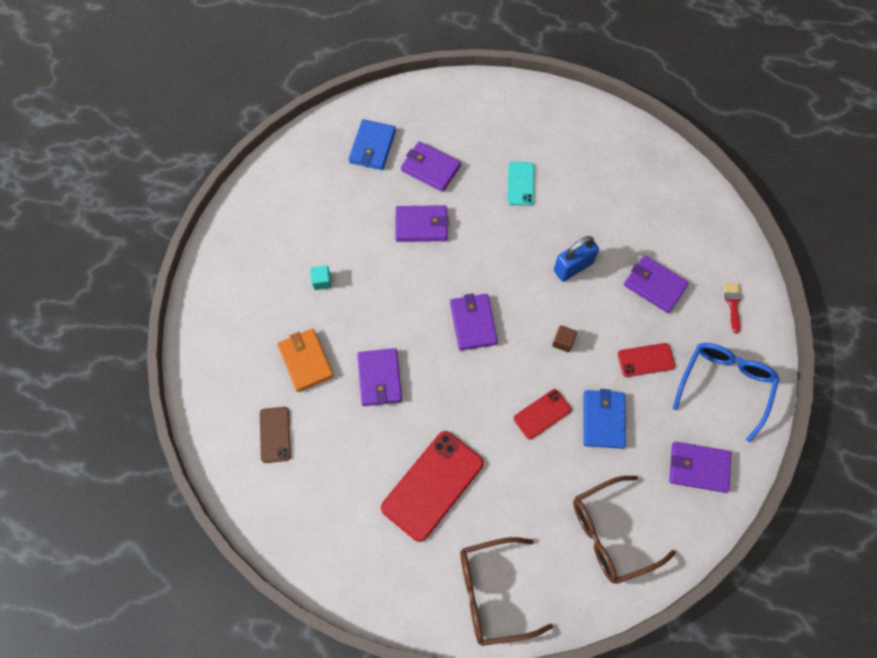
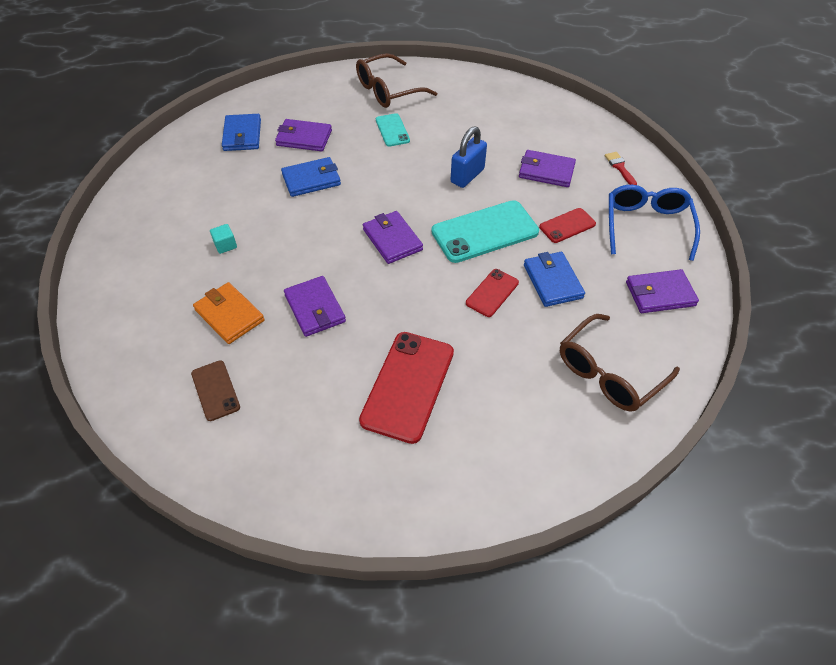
camera: 20 degrees left, 15 degrees down
purple wallet [396,205,449,242] -> blue wallet [281,157,341,197]
brown glasses [460,537,553,646] -> brown glasses moved to [356,53,437,108]
brown cube [552,325,577,352] -> turquoise phone [431,200,539,263]

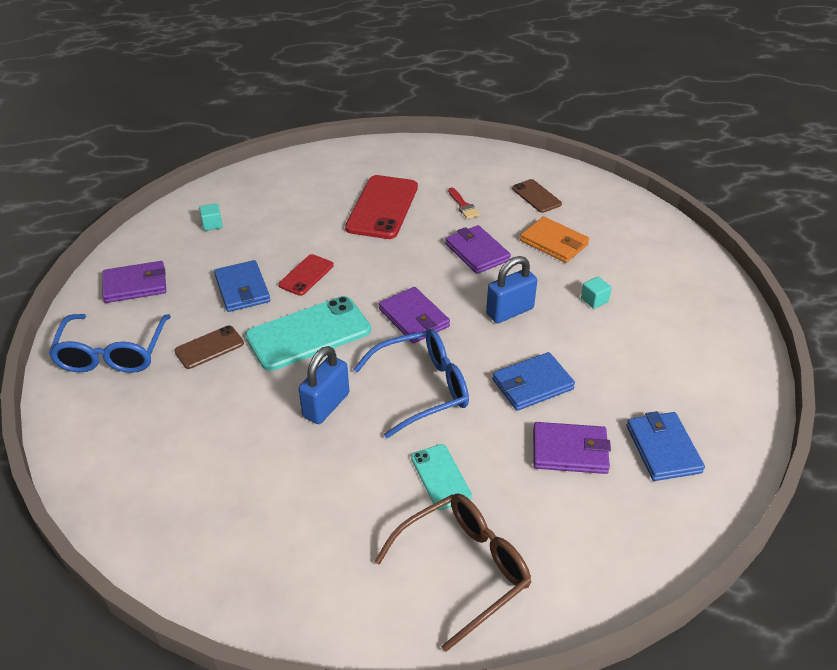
camera: 175 degrees right, 10 degrees down
purple wallet [519,150,576,187] -> none
red phone [539,208,596,243] -> brown phone [174,325,244,369]
brown glasses [560,314,680,412] -> turquoise cube [199,203,223,231]
red brush [605,152,637,185] -> red brush moved to [448,187,480,219]
none -> blue glasses [353,329,469,438]
none -> blue padlock [486,256,537,323]

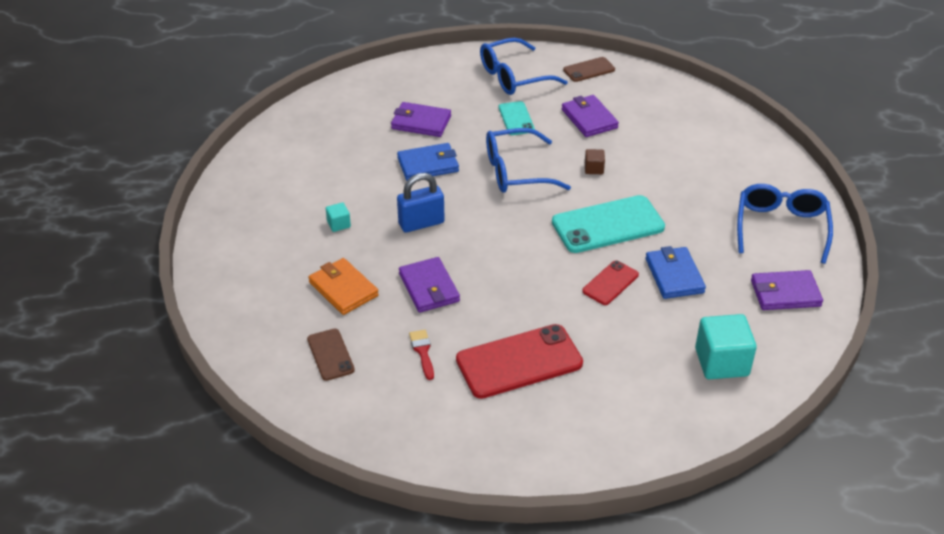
camera: 170 degrees left, 0 degrees up
brown phone [174,325,244,369] -> brown phone moved to [563,57,615,82]
turquoise cube [199,203,223,231] -> turquoise cube [695,314,757,379], size x2.09
blue padlock [299,346,349,424] -> brown cube [585,149,605,174]
red phone [345,175,418,239] -> red phone turned 45 degrees clockwise [456,324,583,399]
brown glasses [374,493,531,652] -> blue glasses [480,38,568,95]
purple wallet [379,287,450,344] -> purple wallet moved to [562,95,619,137]
blue wallet [627,411,705,481] -> none

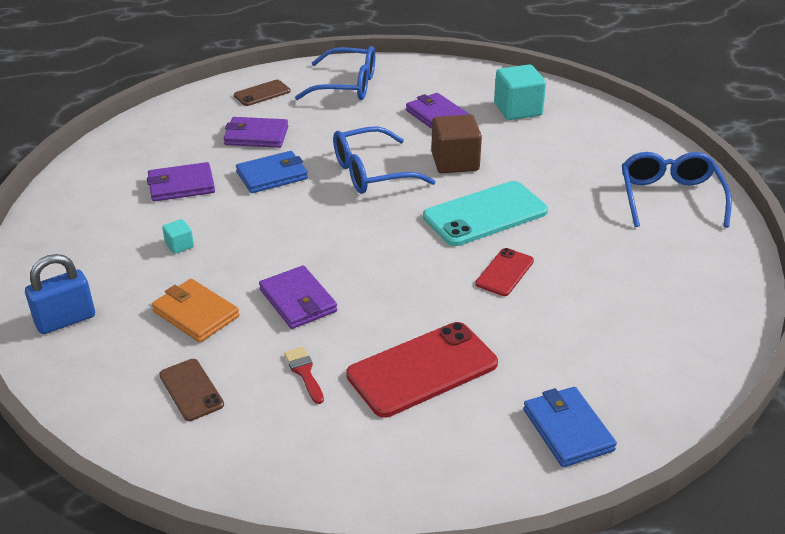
camera: 10 degrees left, 5 degrees down
blue padlock [397,173,445,232] -> blue padlock moved to [25,254,95,334]
blue glasses [480,38,568,95] -> blue glasses turned 135 degrees counterclockwise [295,46,375,100]
turquoise phone [499,101,535,135] -> none
brown phone [563,57,615,82] -> brown phone moved to [234,80,291,106]
brown cube [585,149,605,174] -> brown cube [431,114,482,173], size x2.09
blue wallet [646,246,706,299] -> blue wallet moved to [523,387,617,467]
turquoise cube [695,314,757,379] -> turquoise cube moved to [494,64,546,120]
purple wallet [751,270,823,310] -> purple wallet moved to [147,162,215,202]

